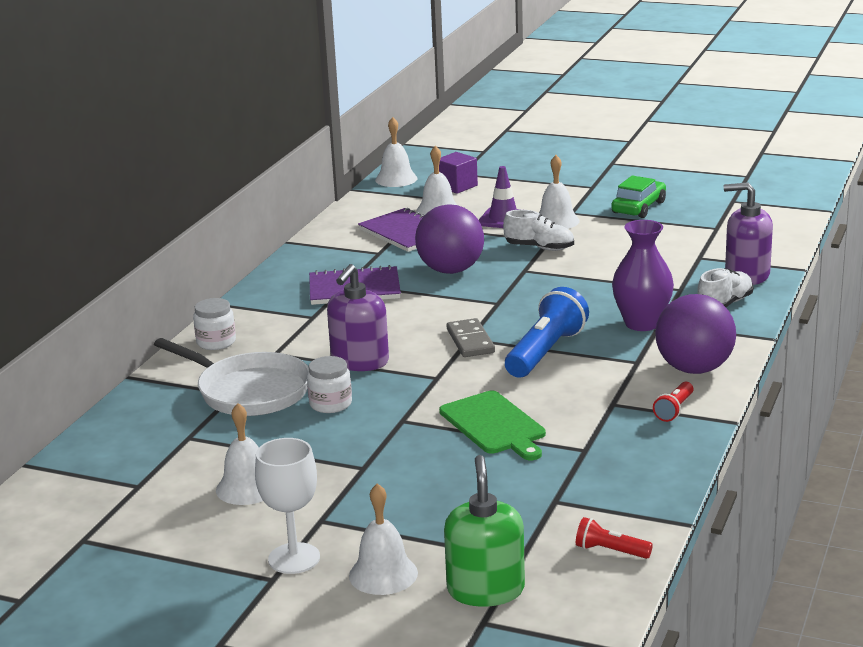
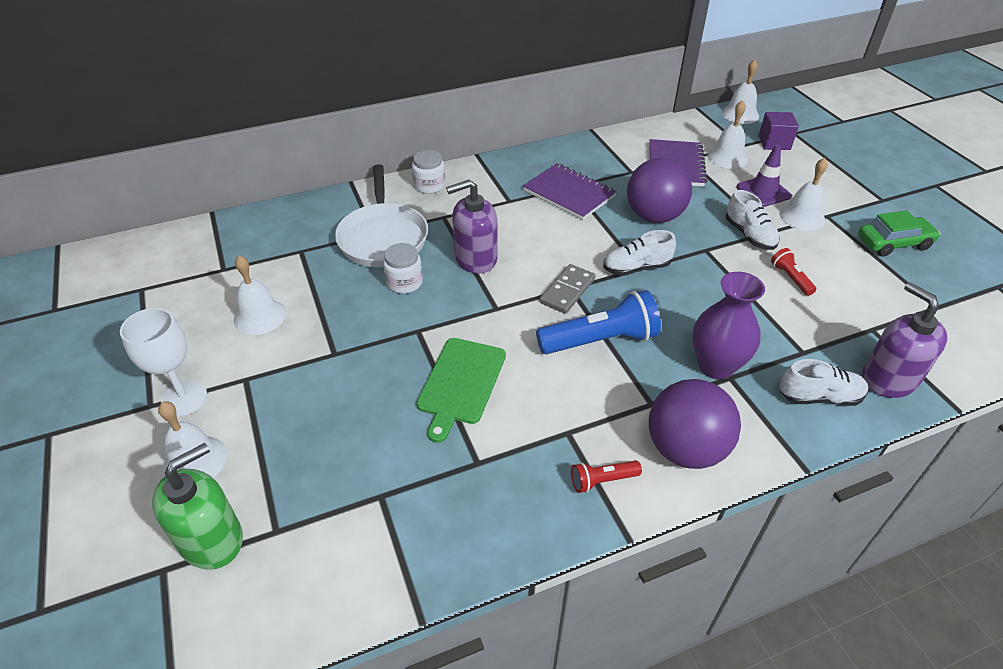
camera: 45 degrees right, 20 degrees up
red flashlight [576,517,653,559] -> red flashlight moved to [771,248,816,296]
none -> white shoe [603,230,676,276]

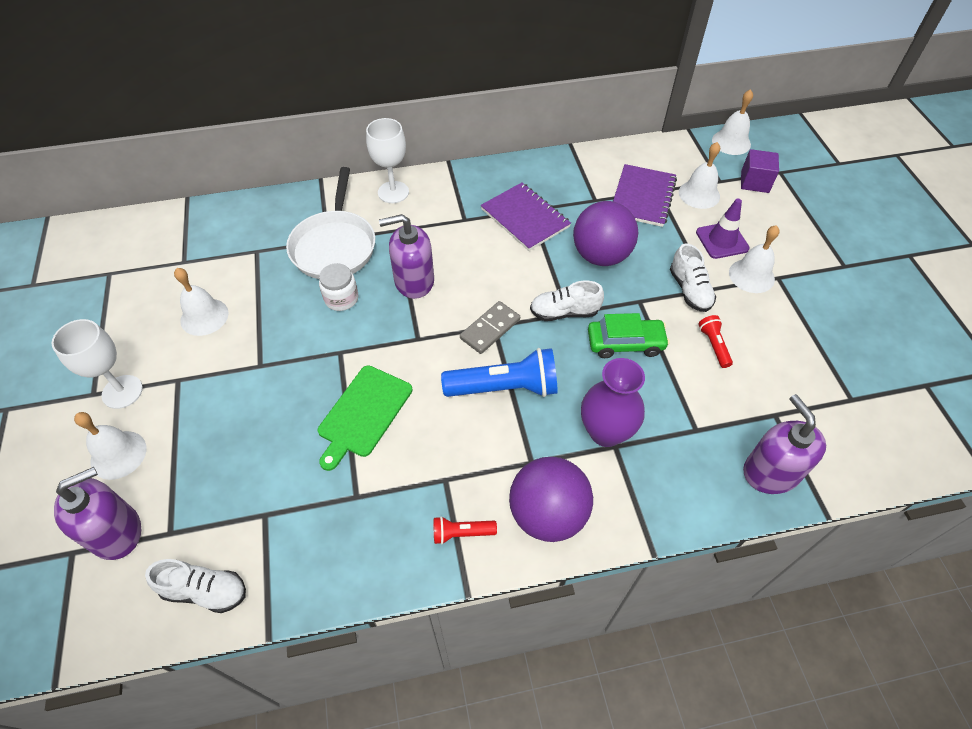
camera: 10 degrees right, 10 degrees up
green soap dispenser [152,443,243,570] -> purple soap dispenser [54,467,141,560]
white jar [412,150,445,194] -> white goblet [366,118,409,203]
white shoe [780,359,868,406] -> white shoe moved to [145,559,246,613]
green car [858,210,940,256] -> green car moved to [588,313,670,358]

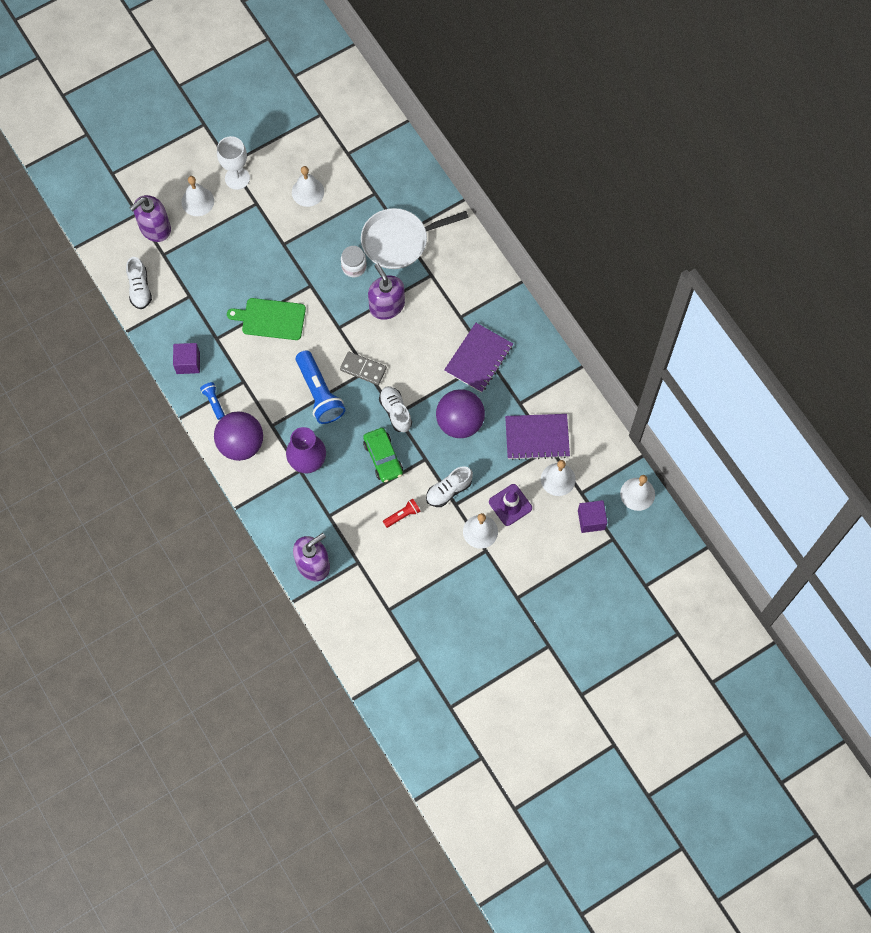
camera: 70 degrees right, 15 degrees up
purple soap dispenser [54,467,141,560] -> purple soap dispenser turned 105 degrees clockwise [130,195,171,242]
white goblet [366,118,409,203] -> none
red flashlight [434,516,497,544] -> blue flashlight [200,382,225,420]
none -> purple cube [173,343,200,374]

